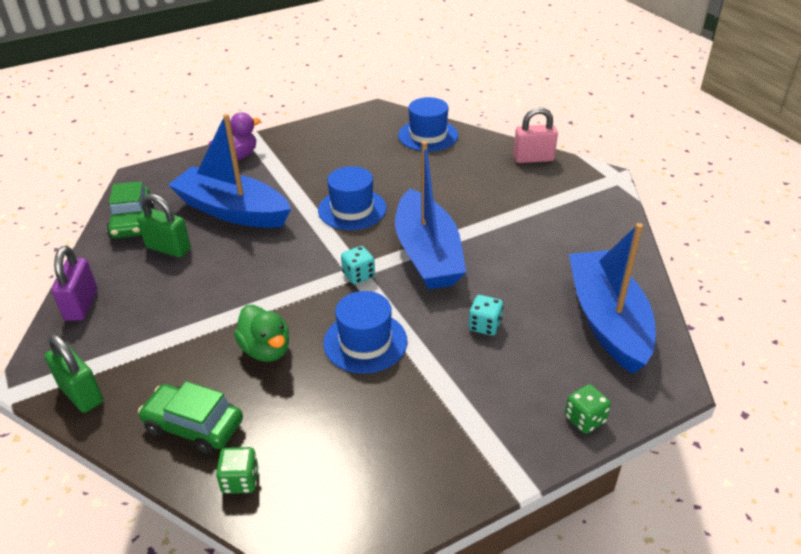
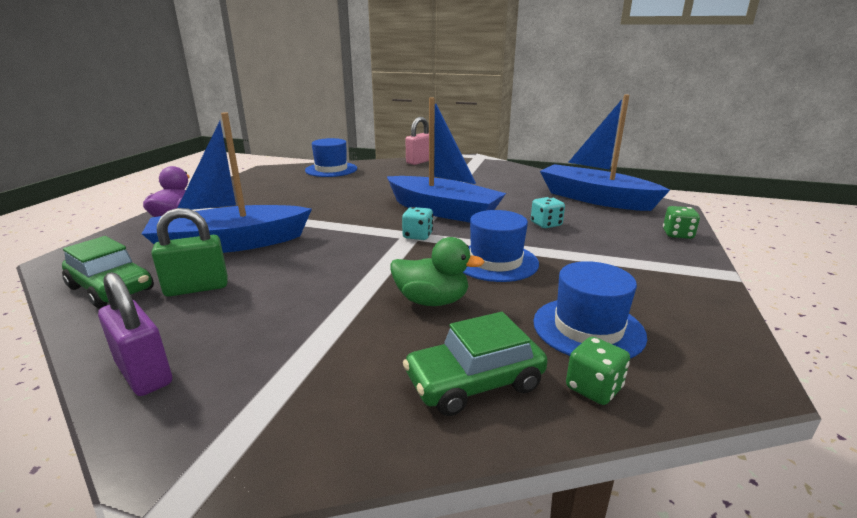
camera: 45 degrees left, 15 degrees down
green padlock [44,334,103,413] -> none
blue hat [318,166,387,230] -> blue hat moved to [533,261,647,358]

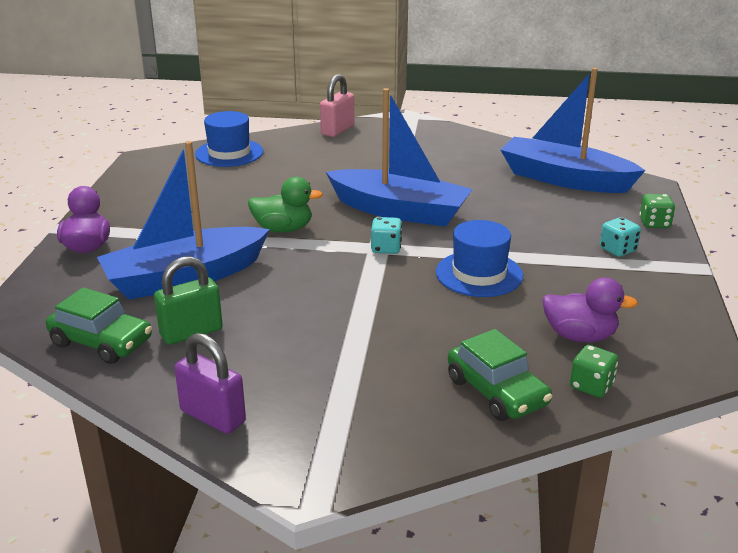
camera: 10 degrees left, 5 degrees up
green duck [391,237,485,306] -> green duck moved to [248,177,323,233]
green car [403,312,548,416] -> green car turned 90 degrees counterclockwise [448,329,552,421]
turquoise dice [531,197,565,228] -> turquoise dice moved to [600,217,641,257]
blue hat [533,261,647,358] -> purple duck [542,277,638,342]

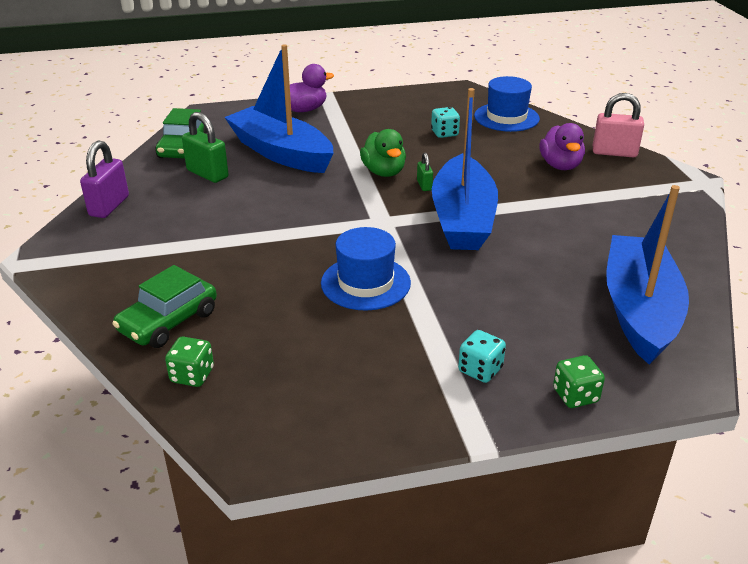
camera: 70 degrees right, 5 degrees up
turquoise dice [371,217,402,254] -> turquoise dice moved to [431,107,460,138]
purple duck [542,277,638,342] -> purple duck moved to [539,123,585,170]
none -> green padlock [417,153,433,191]

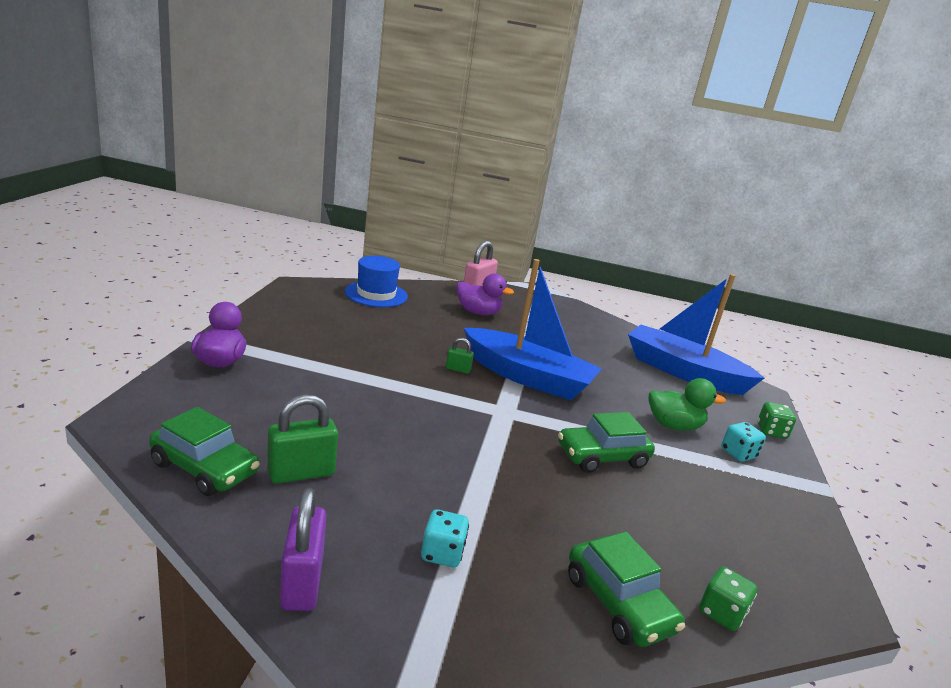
camera: 70 degrees left, 10 degrees down
purple padlock [80,140,129,218] -> purple padlock turned 45 degrees clockwise [280,488,326,611]
blue boat [224,44,334,173] -> none
blue hat [321,227,411,311] -> green car [558,412,655,473]
green duck [360,129,406,177] -> green duck moved to [649,378,726,431]
turquoise dice [431,107,460,138] -> turquoise dice moved to [421,510,469,567]

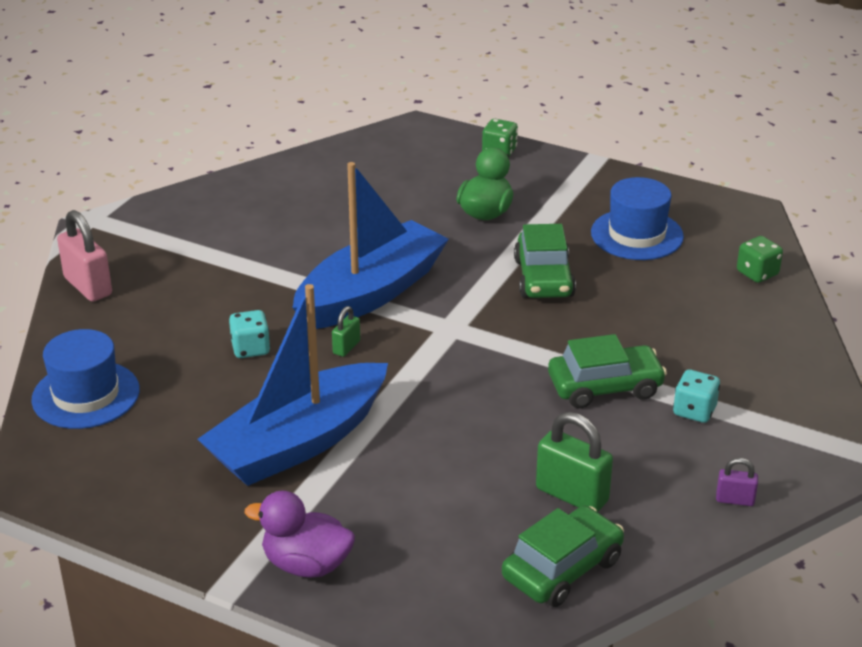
camera: 70 degrees left, 10 degrees up
green padlock [267,394,338,484] -> green padlock turned 45 degrees counterclockwise [536,412,613,512]
purple padlock [280,488,326,611] -> purple padlock [716,458,758,506], size x0.53
purple duck [457,273,514,315] -> none
green car [568,531,685,647] -> green car moved to [548,334,667,408]
blue boat [628,274,764,395] -> blue boat moved to [198,284,388,486]
turquoise dice [721,422,766,462] -> turquoise dice moved to [229,310,270,358]
none -> blue hat [591,177,684,260]

